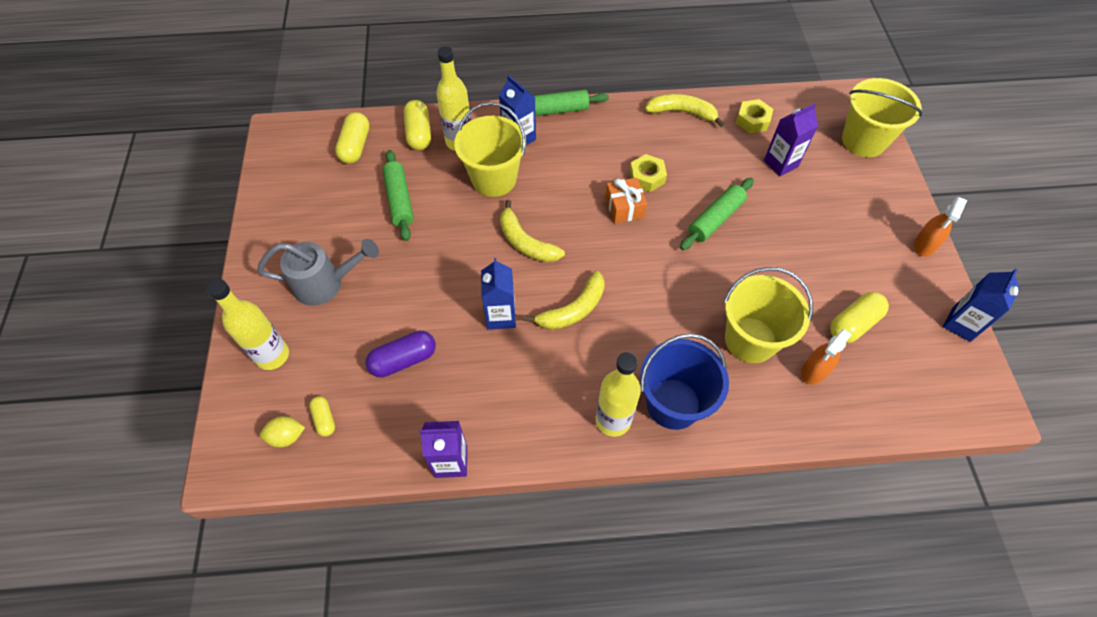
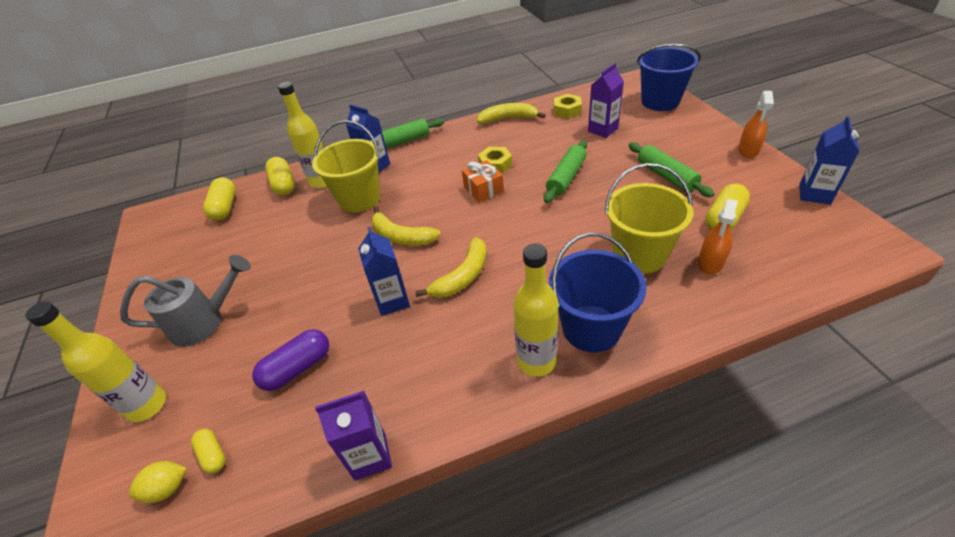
camera: 10 degrees left, 15 degrees down
green rolling pin [382,150,414,241] -> green rolling pin moved to [629,142,714,197]
yellow bucket [842,78,923,157] -> blue bucket [637,44,701,111]

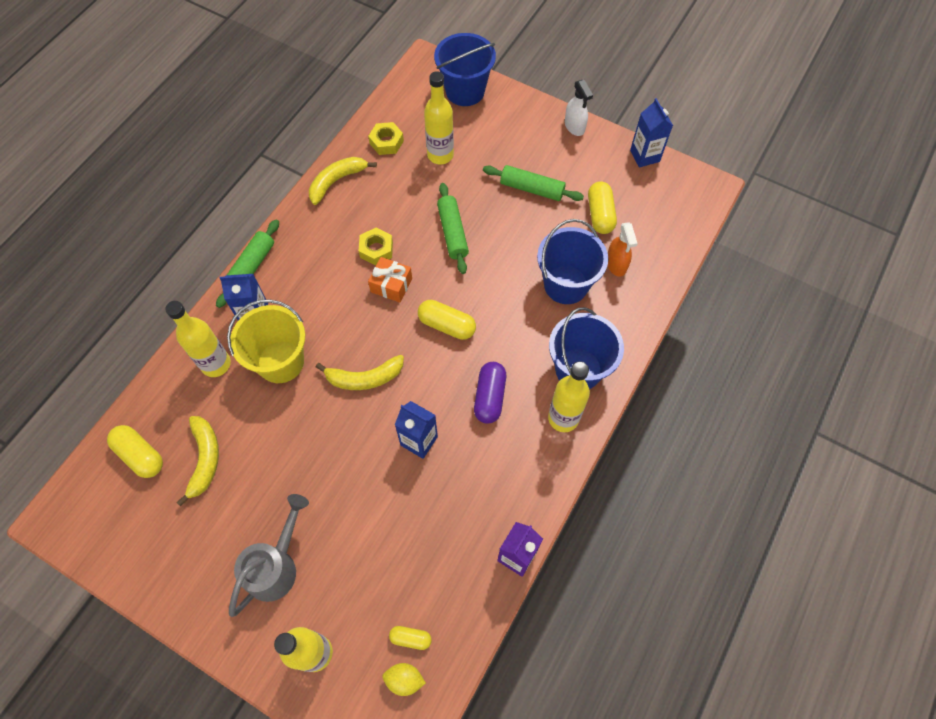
camera: 45 degrees left, 20 degrees up
yellow lemon [129,461,187,503] -> yellow lemon turned 75 degrees clockwise [382,663,426,696]
purple capsule [252,329,329,391] -> purple capsule moved to [474,362,506,424]
yellow capsule [265,157,295,196] -> yellow capsule moved to [418,300,476,340]
yellow banana [415,237,487,298] -> yellow banana moved to [176,416,219,507]
purple carton [588,63,624,138] -> yellow bottle [424,71,454,164]
yellow bucket [605,163,693,274] -> blue bucket [537,219,608,304]
orange spray bottle [738,91,774,158] -> white spray bottle [565,80,593,136]

